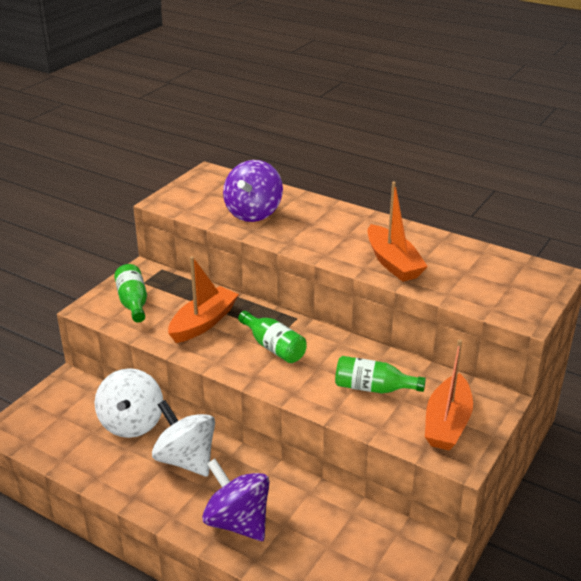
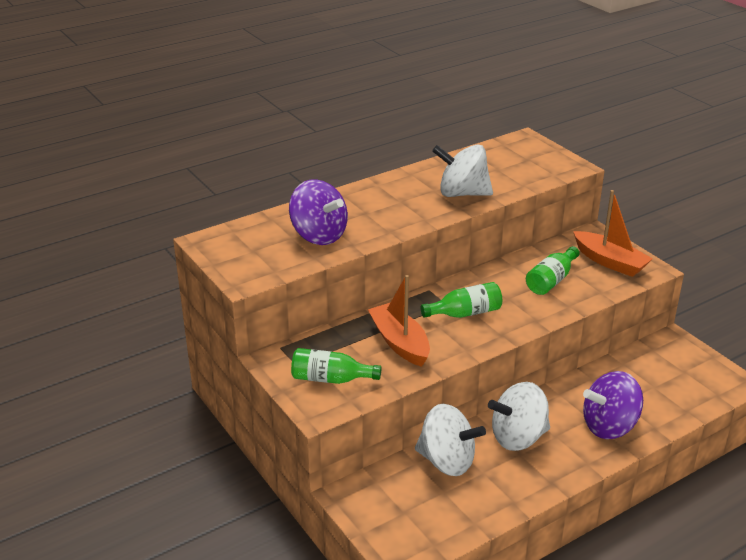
camera: 65 degrees left, 0 degrees up
orange boat [368,182,428,282] -> white spinning top [432,145,493,197]

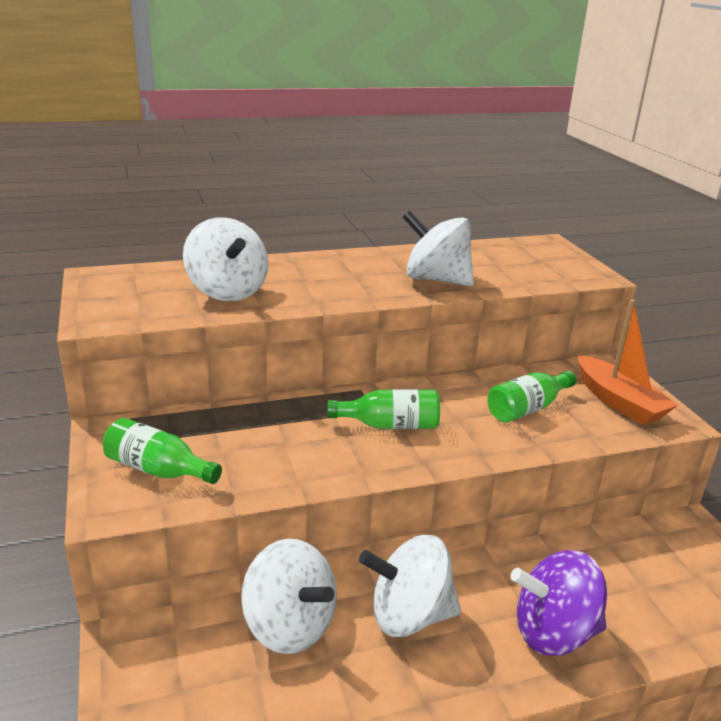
camera: 15 degrees right, 5 degrees down
purple spinning top [289,179,348,245] -> white spinning top [183,217,268,301]
orange boat [368,275,430,367] -> none

